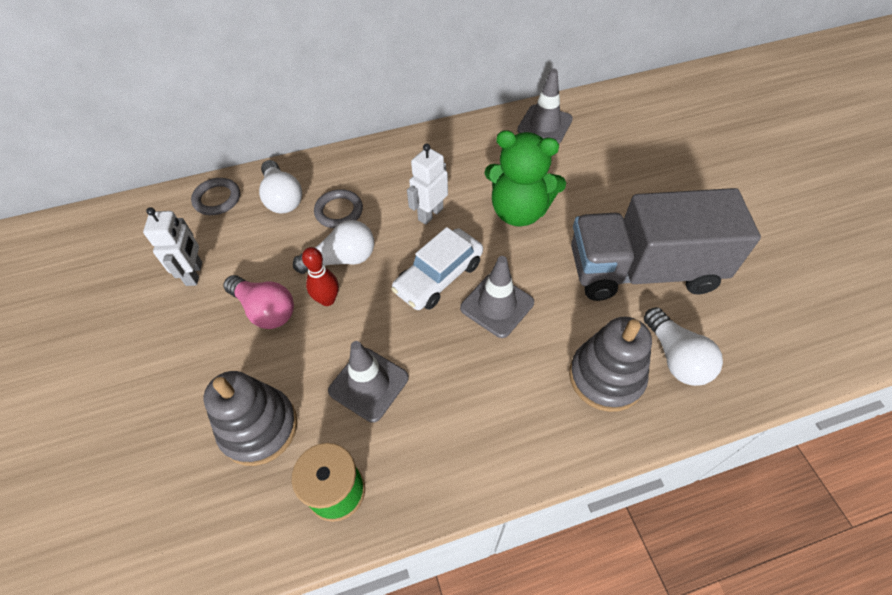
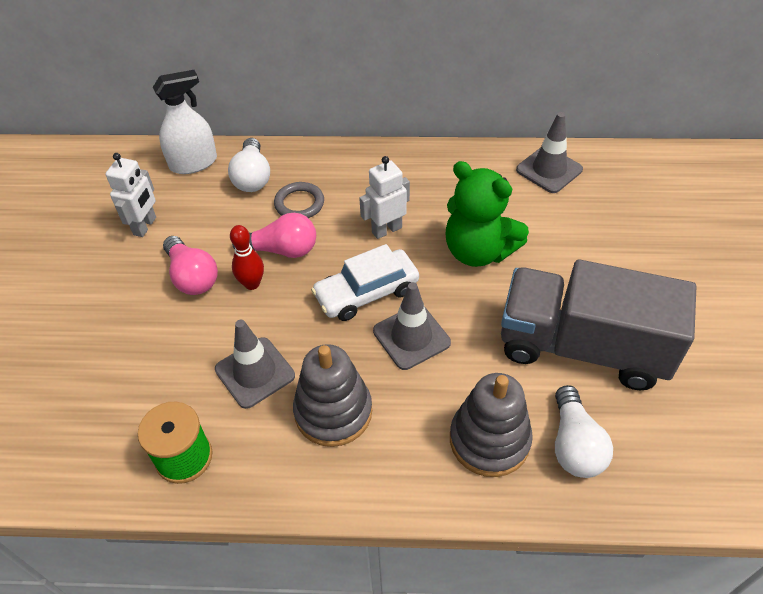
camera: 20 degrees right, 5 degrees down
grey ring [191,178,240,215] -> white spray bottle [153,70,217,174]
grey stacking toy [203,371,297,466] -> grey stacking toy moved to [293,344,372,447]
white light bulb [293,220,374,274] -> pink light bulb [232,213,316,258]

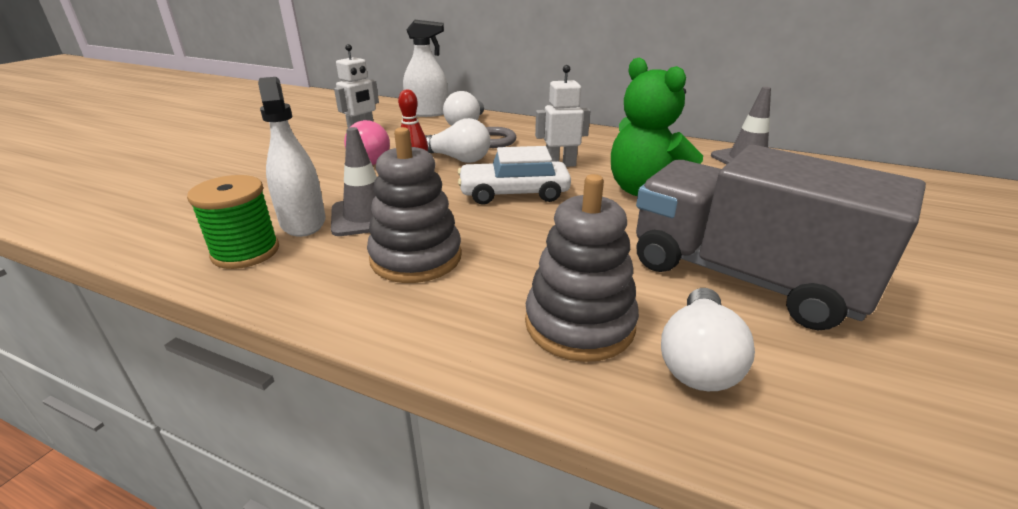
camera: 20 degrees right, 20 degrees down
pink light bulb [232,213,316,258] -> white light bulb [425,118,490,163]
grey traffic cone [373,282,451,370] -> none
none -> white spray bottle [258,77,326,237]

